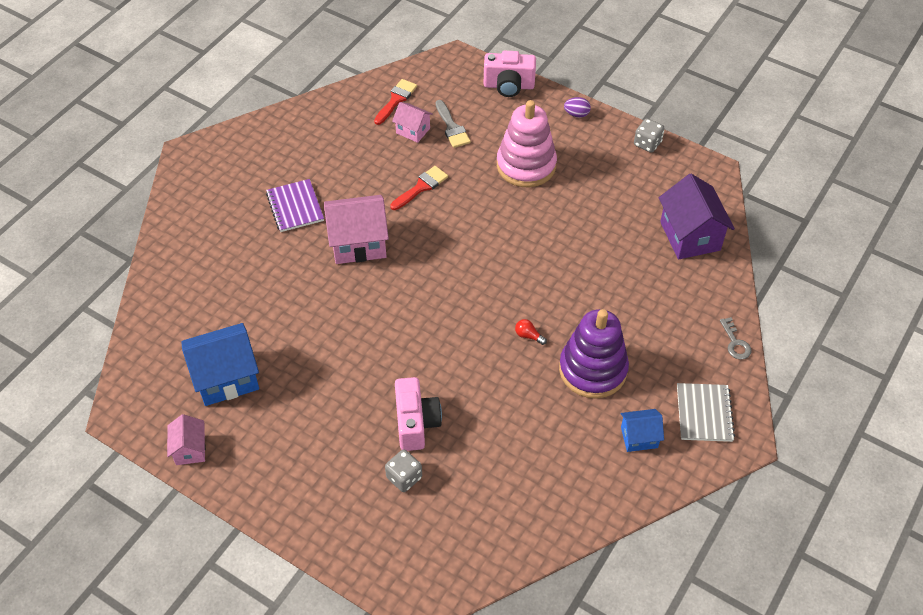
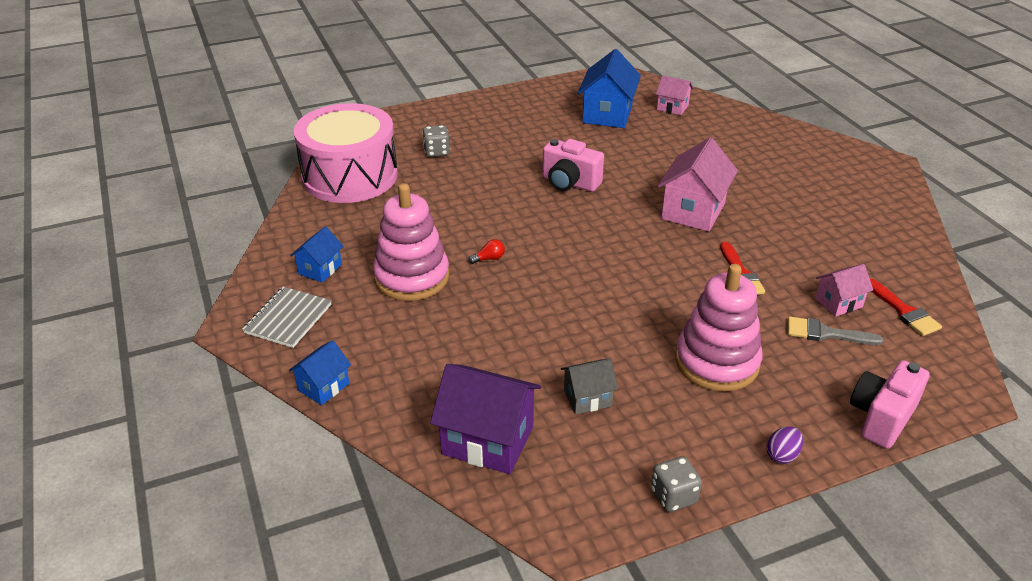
camera: 125 degrees right, 15 degrees down
pink house [167,414,206,465] -> pink house moved to [656,75,693,115]
purple notebook [266,179,324,232] -> none
pink camera [395,377,442,451] -> pink camera moved to [542,139,604,192]
purple stacking toy [559,309,629,399] -> pink stacking toy [373,183,449,301]
grey notebook [677,383,735,442] -> grey notebook turned 75 degrees clockwise [242,287,332,348]
grey key [720,317,752,360] -> blue house [289,340,351,405]
none -> pink drum [294,103,398,203]
none -> grey house [561,359,618,414]

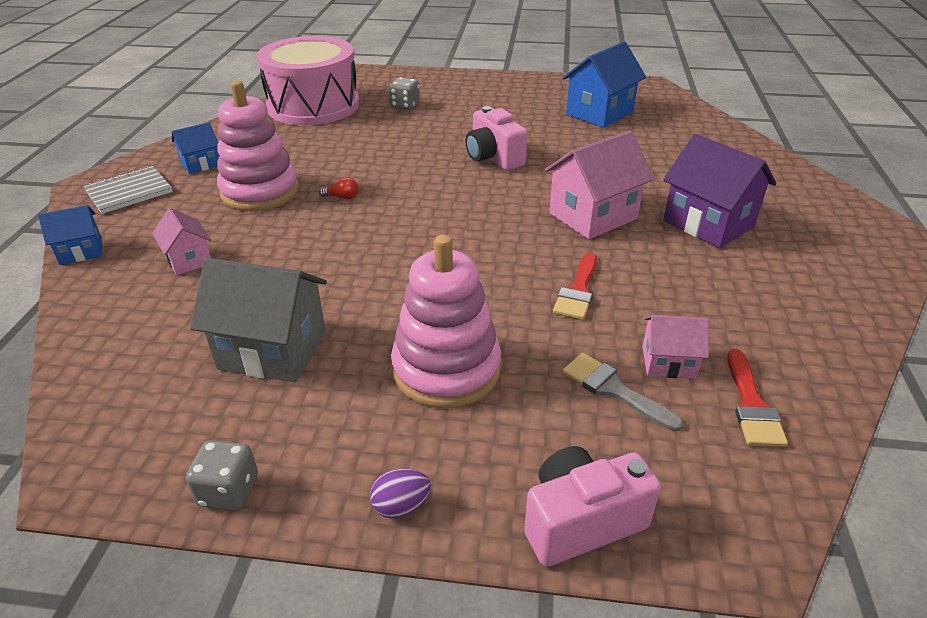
camera: 30 degrees right, 0 degrees up
purple house [430,364,541,474] -> purple house moved to [663,134,777,248]
grey house [561,359,618,414] -> grey house [190,258,327,382], size x1.81
pink house [656,75,693,115] -> pink house moved to [152,208,211,275]

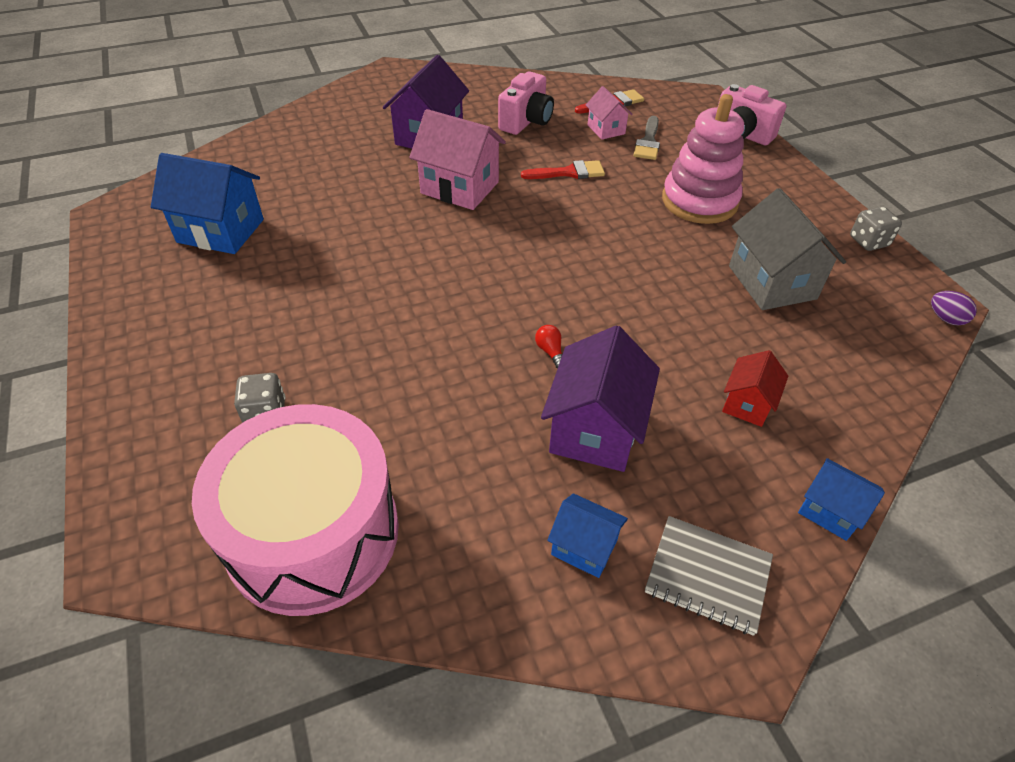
camera: 120 degrees left, 10 degrees up
pink house [152,208,211,275] -> red house [722,350,788,427]
pink stacking toy [217,81,299,211] -> purple house [541,325,660,472]
purple egg [370,469,431,518] -> purple egg moved to [931,291,977,326]
pink camera [465,106,527,171] -> pink camera moved to [498,72,554,135]

